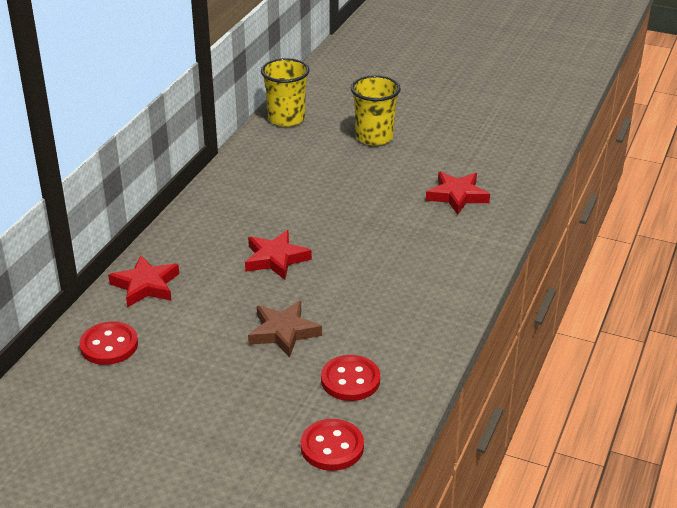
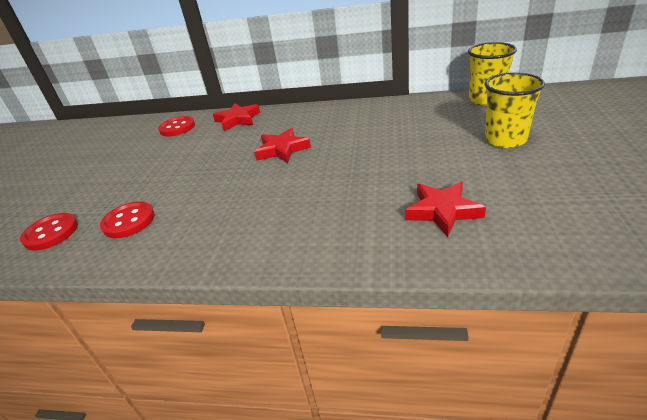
camera: 80 degrees right, 0 degrees up
brown star [248,301,322,358] -> none

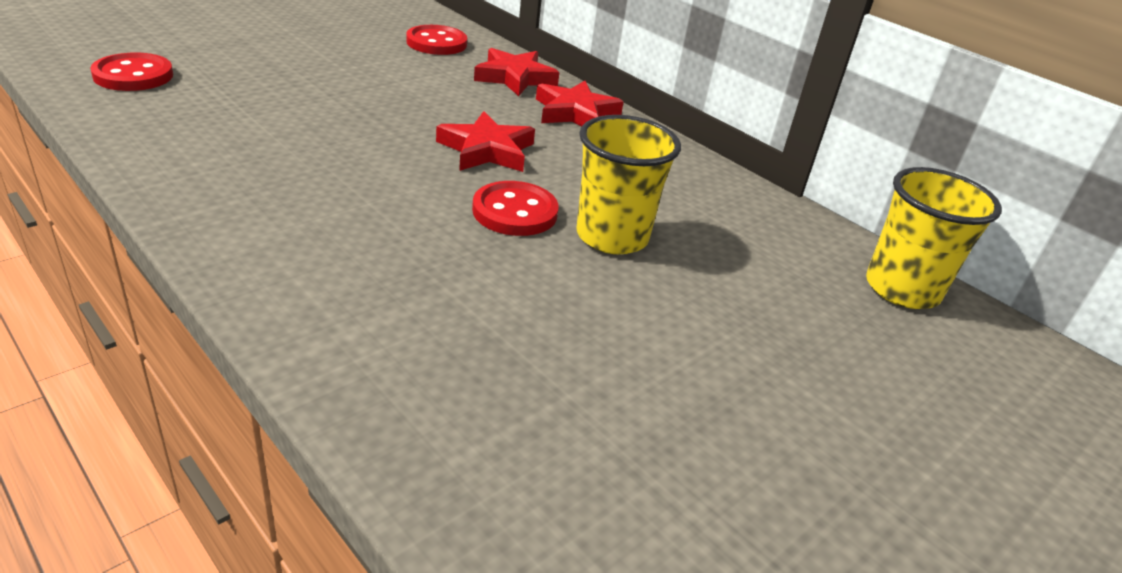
camera: 30 degrees right, 0 degrees up
red button [100,201,155,238] -> red button moved to [472,181,559,236]
red star [405,182,486,237] -> red star moved to [536,81,624,126]
yellow cup [485,72,545,148] -> yellow cup moved to [576,115,681,254]

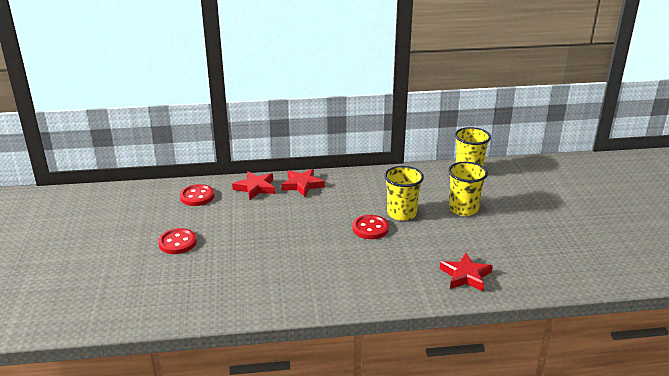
camera: 50 degrees left, 5 degrees down
red button [90,53,173,91] -> red button moved to [158,228,197,254]
red star [436,111,535,172] -> red star moved to [440,253,493,291]
none -> yellow cup [448,162,488,216]

